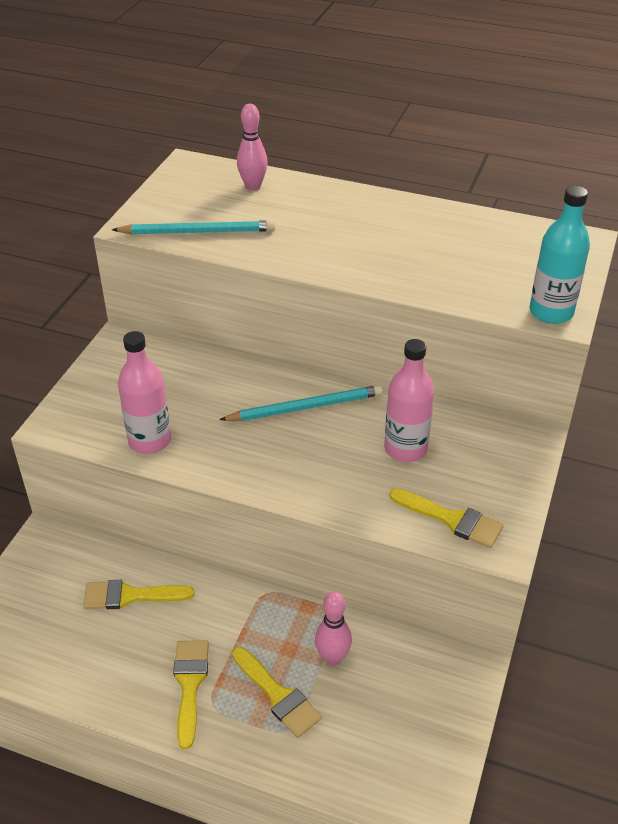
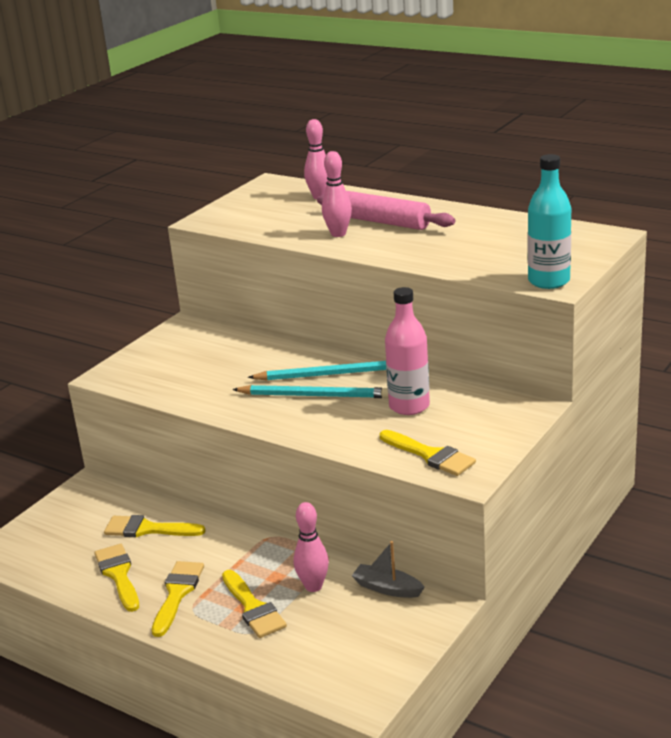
camera: 15 degrees right, 15 degrees down
turquoise pencil [112,220,275,234] -> turquoise pencil moved to [232,385,388,398]
pink bottle [118,331,171,454] -> none
none -> yellow brush [94,544,139,612]
none -> pink rolling pin [317,191,455,230]
none -> pink bowling pin [322,151,352,237]
none -> grey boat [352,541,425,598]

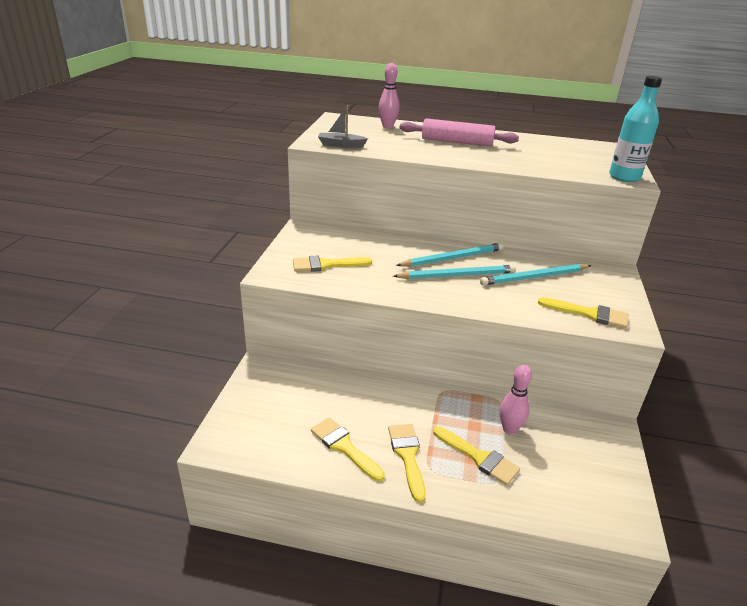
camera: 25 degrees left, 5 degrees up
yellow brush [104,515,205,537] -> yellow brush moved to [293,256,372,272]
pink bowling pin [322,151,352,237] -> none
grey boat [352,541,425,598] -> grey boat moved to [318,105,368,148]
pink bottle [385,287,430,415] -> turquoise pencil [480,264,591,286]

